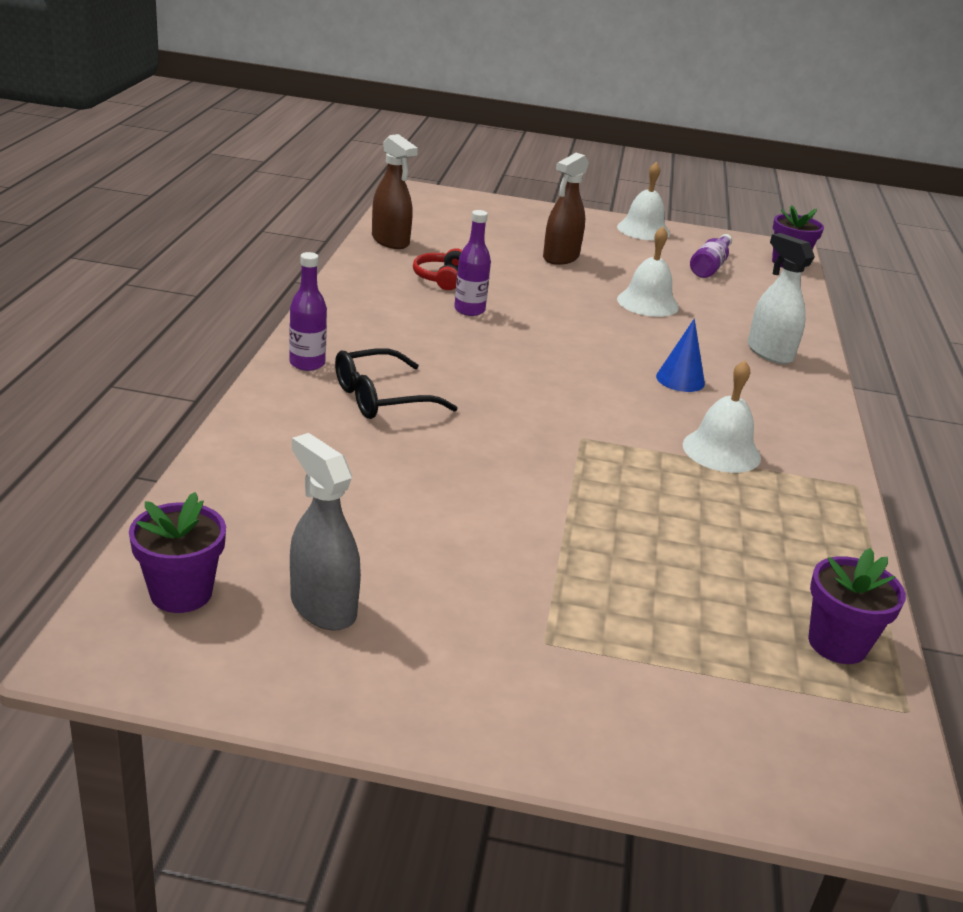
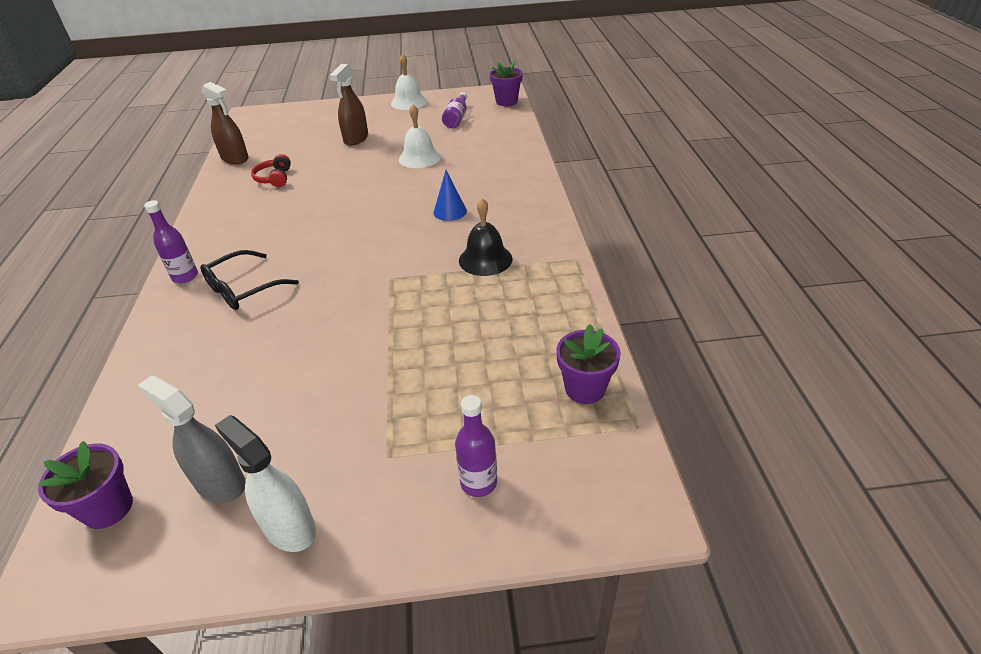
camera: 10 degrees left, 10 degrees up
purple bottle [454,210,491,316] -> purple bottle moved to [455,395,497,497]
white bell [683,360,761,473] -> black bell [459,198,512,276]
white spray bottle [748,233,815,364] -> white spray bottle moved to [215,415,316,552]

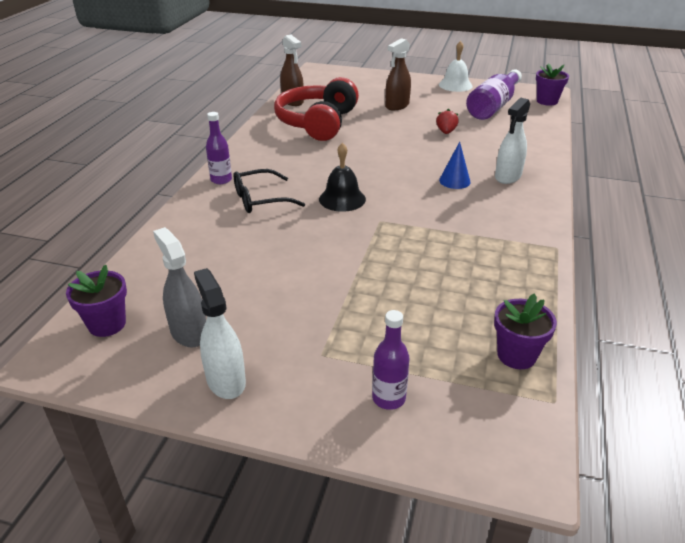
camera: 20 degrees right, 5 degrees down
red headphones [251,154,291,187] -> red headphones [274,77,359,141], size x2.39
white bell [399,104,441,168] -> red strawberry [436,109,459,134]
purple bottle [442,92,467,128] -> purple bottle [466,69,522,120], size x1.73
black bell [459,198,512,276] -> black bell moved to [319,143,366,212]
none -> white spray bottle [495,98,530,184]

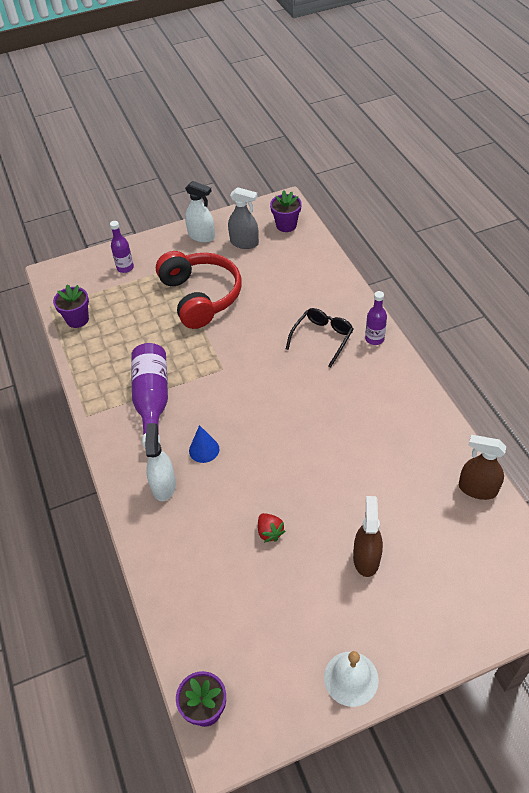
camera: 145 degrees right, 15 degrees up
red headphones [274,77,359,141] -> red headphones moved to [156,251,241,329]
black bell [319,143,366,212] -> none
purple bottle [466,69,522,120] -> purple bottle moved to [131,343,168,448]

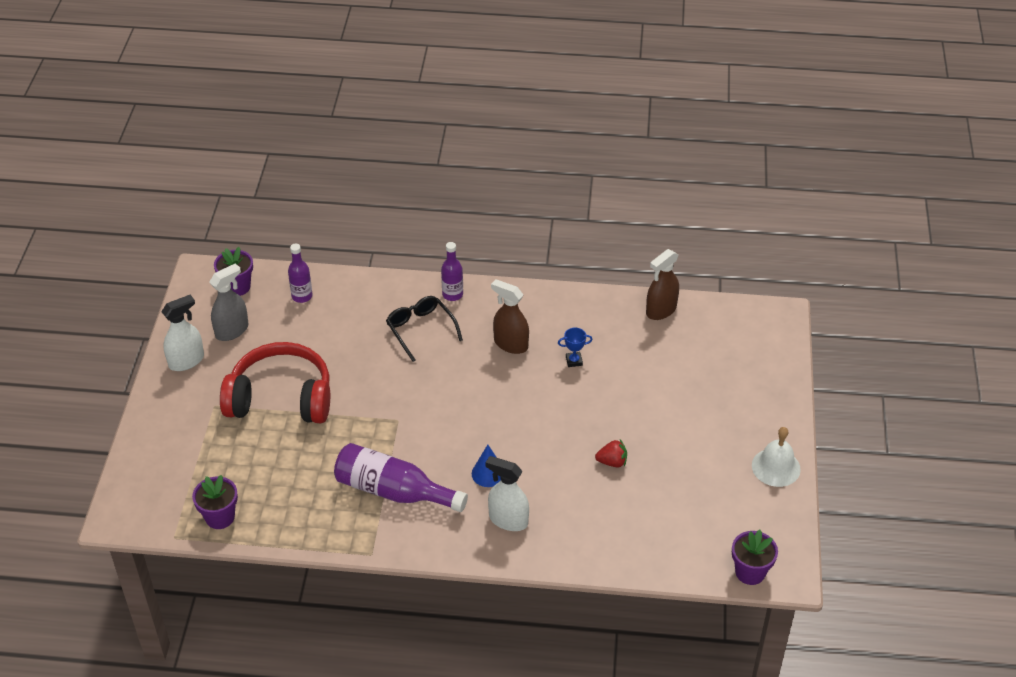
camera: 65 degrees left, 5 degrees down
purple bottle [110,221,134,273] -> purple bottle moved to [288,244,313,303]
brown spray bottle [353,496,383,577] -> brown spray bottle moved to [491,279,529,354]
none -> blue trophy [558,327,592,367]

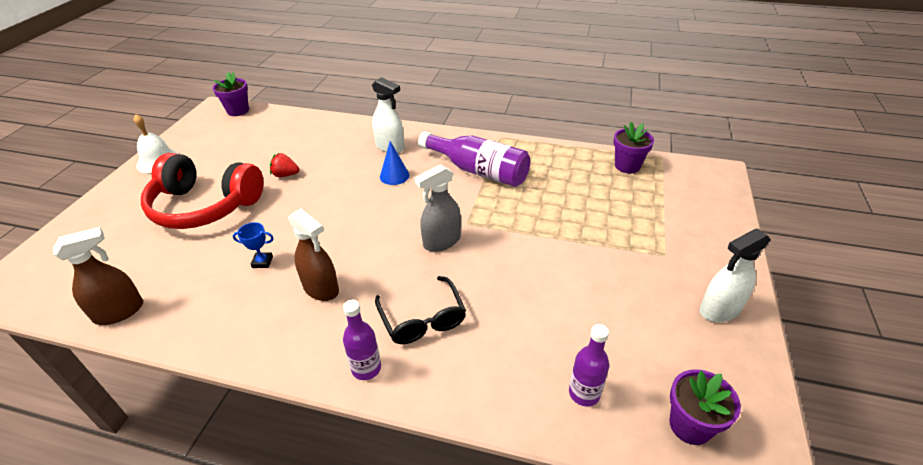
camera: 170 degrees left, 5 degrees down
grey spray bottle [209,263,249,341] -> grey spray bottle moved to [415,164,461,252]
red headphones [220,342,330,423] -> red headphones moved to [141,153,264,229]

